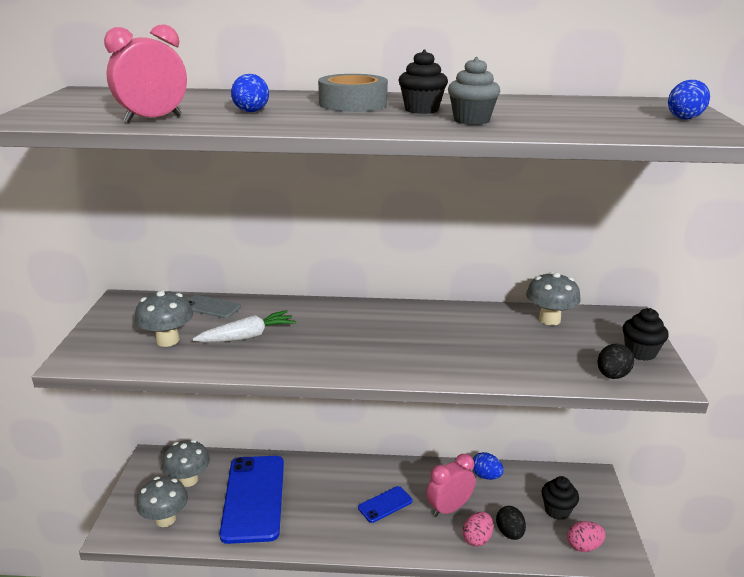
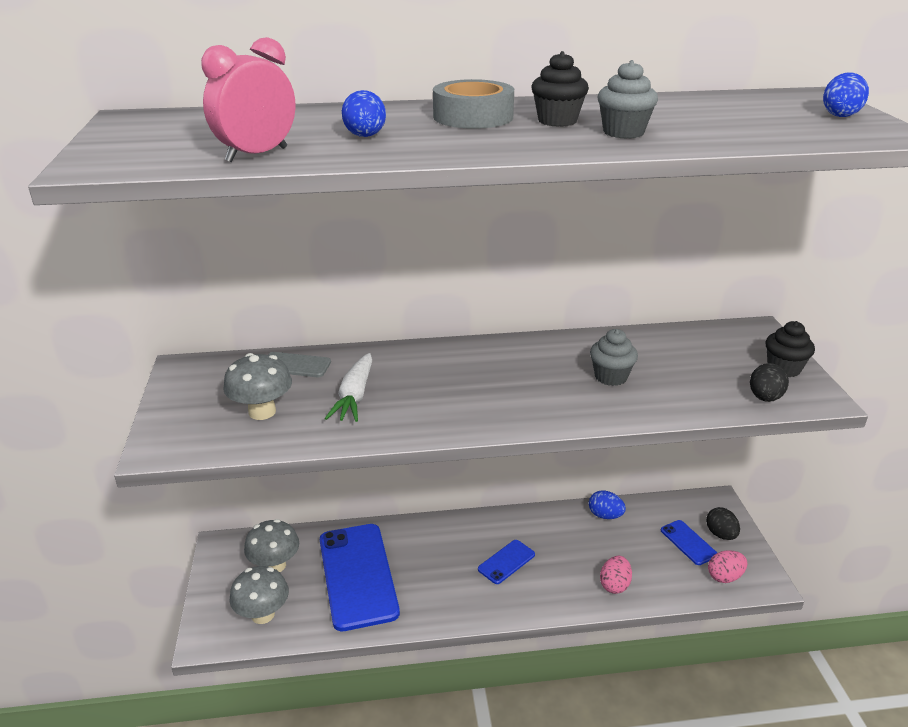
camera: 10 degrees left, 5 degrees up
white carrot [193,310,296,342] -> white carrot turned 135 degrees clockwise [325,353,372,422]
pink clock [426,454,475,517] -> none
black egg [496,506,526,540] -> black egg moved to [706,507,740,540]
grey mushroom [526,272,581,325] -> none
black cupcake [542,476,579,520] -> blue phone [661,520,717,565]
none -> grey cupcake [590,329,638,386]

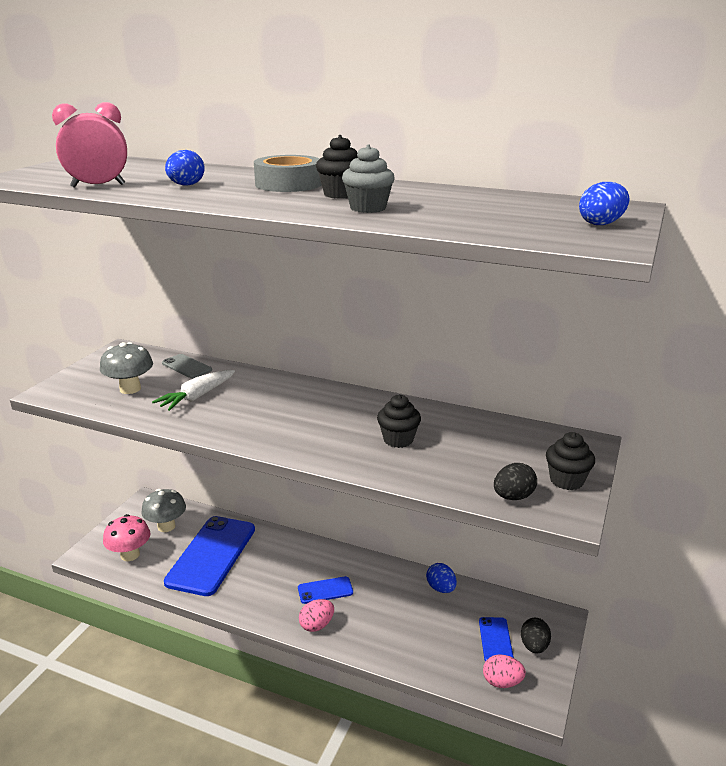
camera: 30 degrees right, 5 degrees down
grey mushroom [229,566,289,624] -> pink mushroom [103,514,151,561]
grey cupcake [590,329,638,386] -> black cupcake [377,394,421,448]
pink egg [600,556,632,594] -> pink egg moved to [299,599,334,632]

